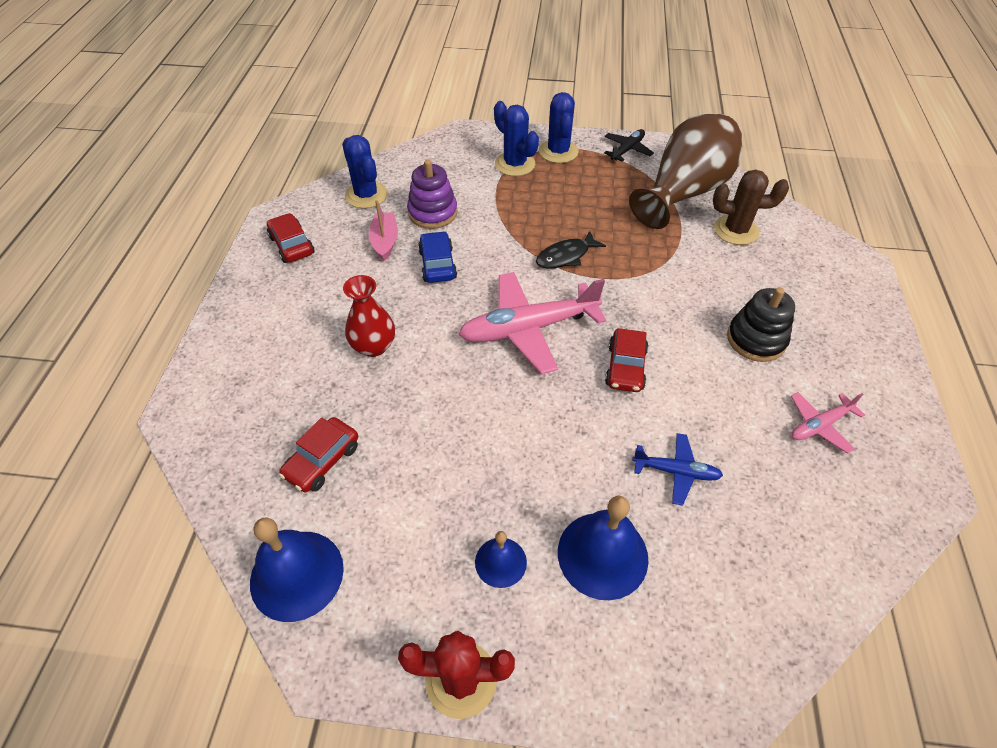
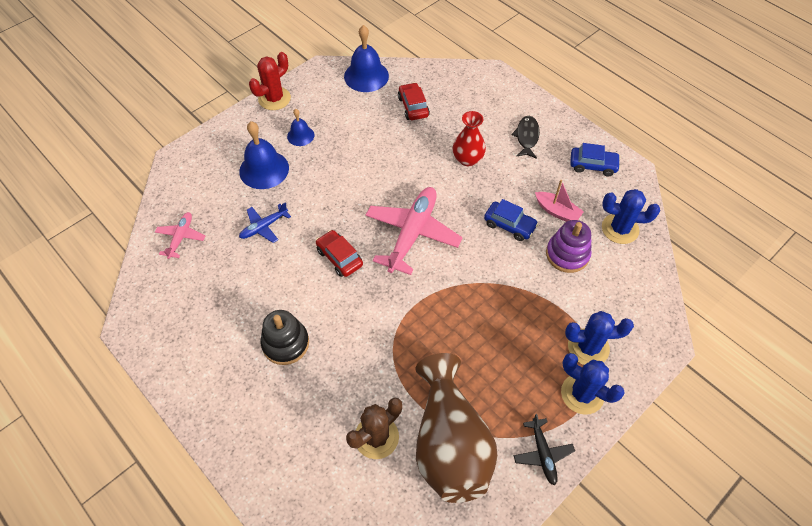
camera: 130 degrees right, 5 degrees up
red car [267,213,314,263] -> blue car [570,143,621,177]
black fish [536,231,606,269] -> black fish moved to [512,116,540,159]
pink plane [791,392,865,454] -> pink plane moved to [155,212,205,259]

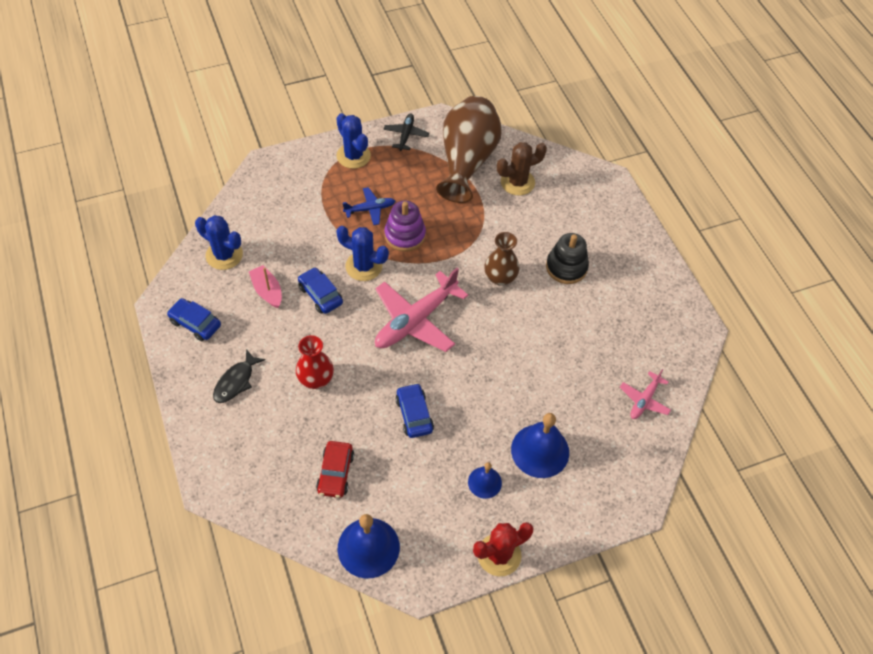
camera: 160 degrees left, 0 degrees up
blue plane [239,202,291,243] -> blue plane moved to [342,187,395,225]
red car [316,230,363,277] -> none
purple stacking toy [546,220,592,273] -> purple stacking toy moved to [385,201,426,252]
blue cactus [565,311,634,365] -> blue cactus moved to [336,226,389,281]
none -> blue car [395,383,434,438]
none -> brown vase [484,232,520,286]

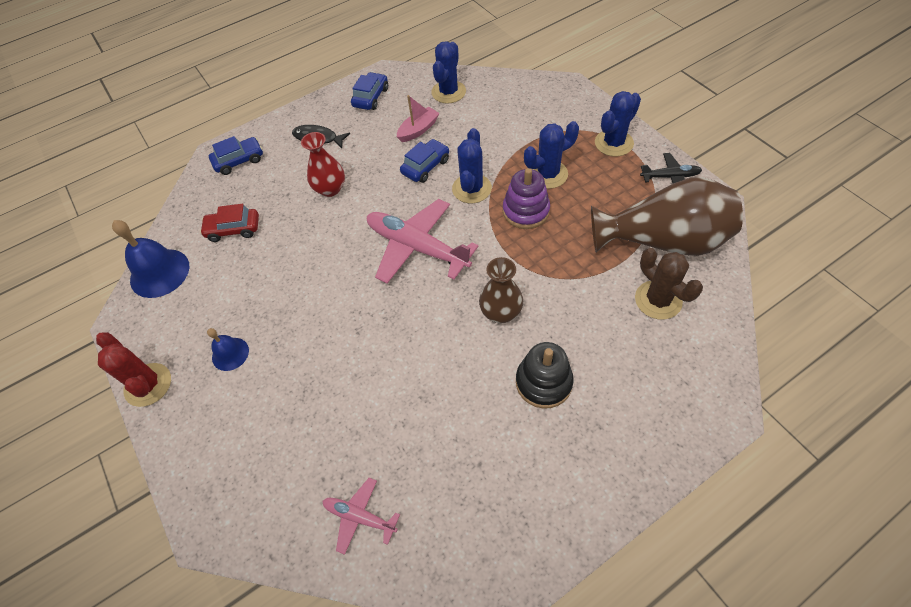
camera: 85 degrees right, 0 degrees up
blue plane [342,187,395,225] -> blue cactus [524,121,579,189]
blue car [395,383,434,438] -> blue car moved to [209,136,263,175]
blue bell [511,413,569,478] -> none

